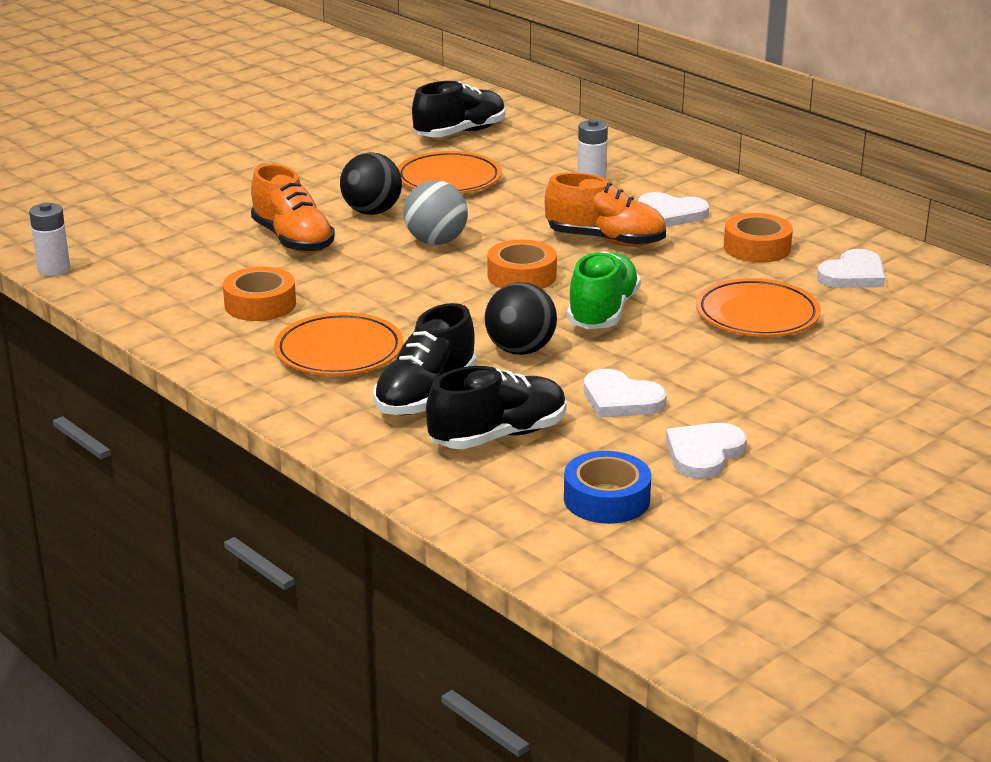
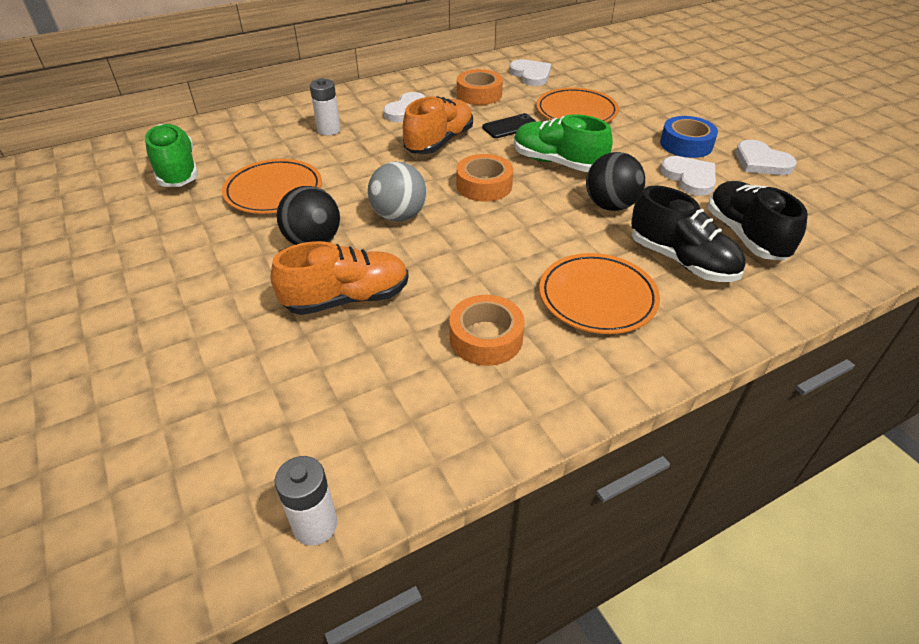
camera: 75 degrees left, 15 degrees up
black shoe [412,81,506,137] -> green shoe [145,124,198,187]
blue tape [564,451,651,524] -> blue tape moved to [660,116,718,158]
white heart [584,369,667,418] -> white heart turned 75 degrees counterclockwise [660,156,716,196]
none -> black phone [482,113,535,138]

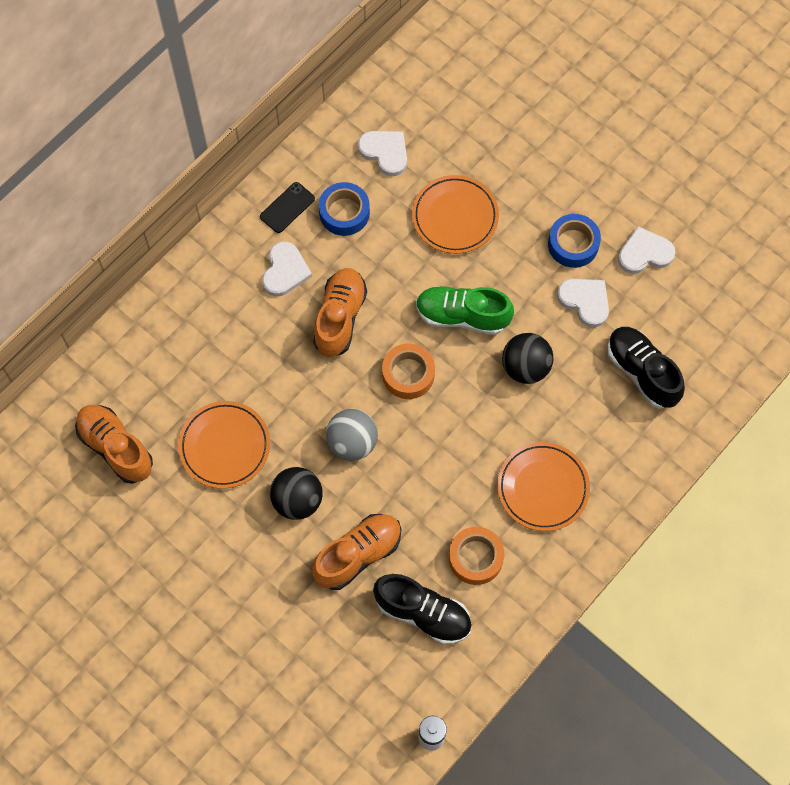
camera: 20 degrees left, 25 degrees up
green shoe [145,124,198,187] -> orange shoe [75,405,153,484]
white battery [310,78,341,135] -> none
orange tape [457,69,503,105] -> blue tape [319,182,370,236]
black phone [482,113,535,138] -> black phone moved to [260,182,315,233]
black shoe [631,186,746,282] -> black shoe moved to [373,574,472,645]
white heart [736,140,797,175] -> white heart turned 135 degrees clockwise [618,226,675,274]

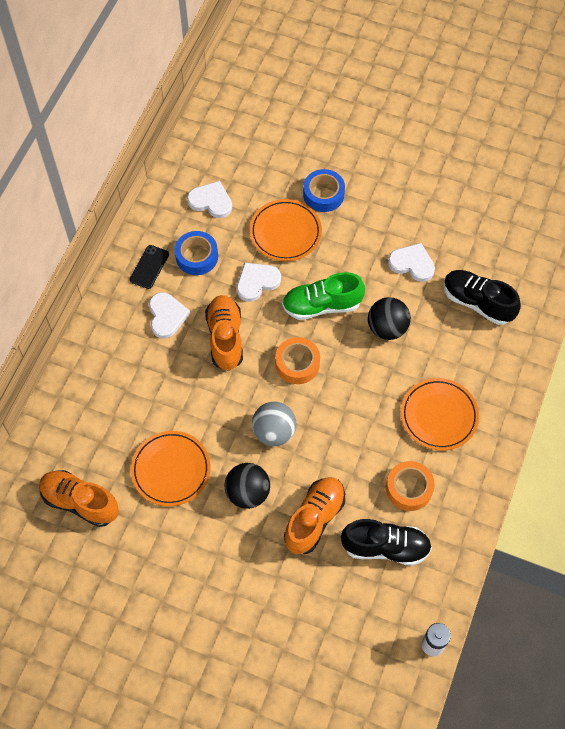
camera: 20 degrees left, 5 degrees down
blue tape [548,214,601,268] -> blue tape moved to [303,169,345,212]
white heart [618,226,675,274] -> white heart moved to [237,262,281,302]

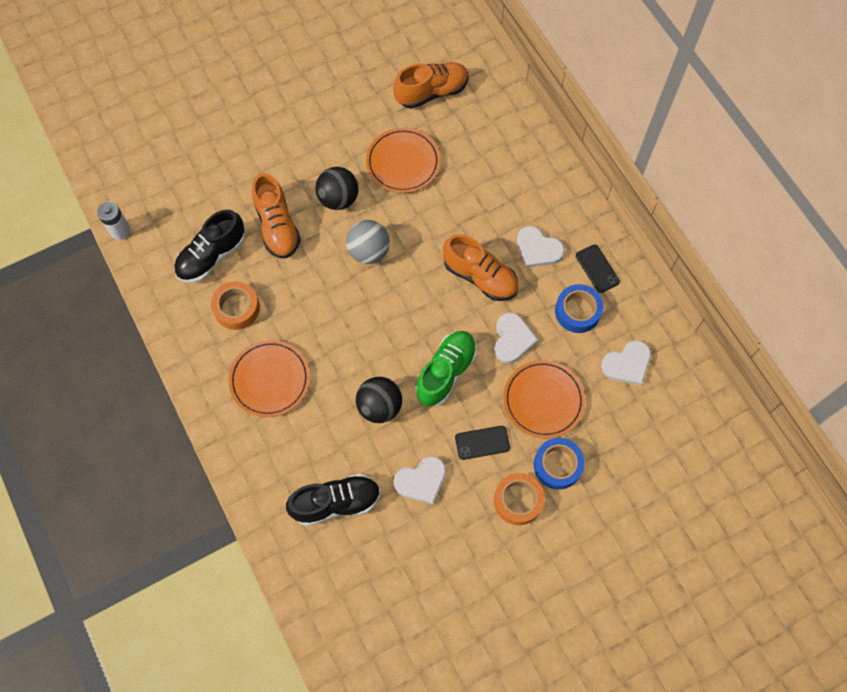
camera: 130 degrees right, 5 degrees up
orange tape [275,337,320,384] -> orange tape moved to [494,473,545,525]
none -> black phone [455,426,510,460]

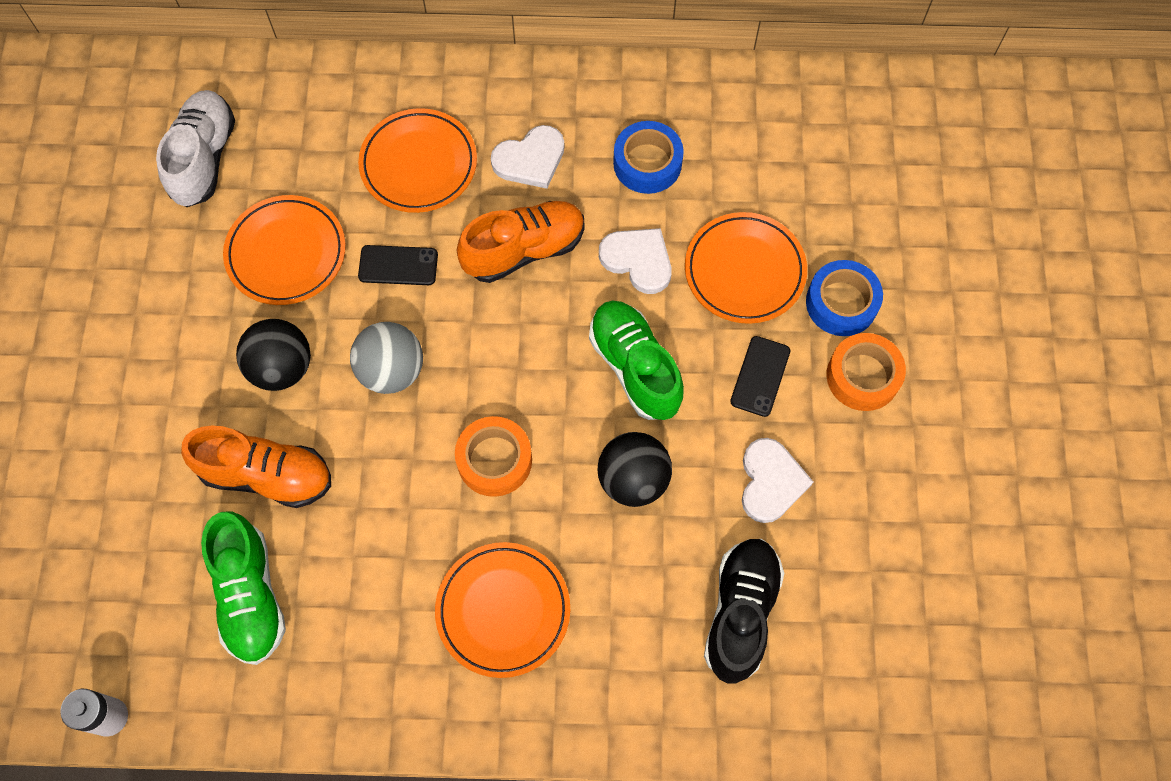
camera: 60 degrees left, 0 degrees up
black shoe [174,209,245,283] -> green shoe [201,511,286,665]
orange tape [211,281,260,330] -> orange tape moved to [455,416,532,497]
orange shoe [393,62,468,109] -> white shoe [156,90,235,207]
black phone [576,244,620,293] -> black phone moved to [358,245,438,285]
white heart [601,340,651,385] -> none
none -> orange plate [358,108,477,213]

